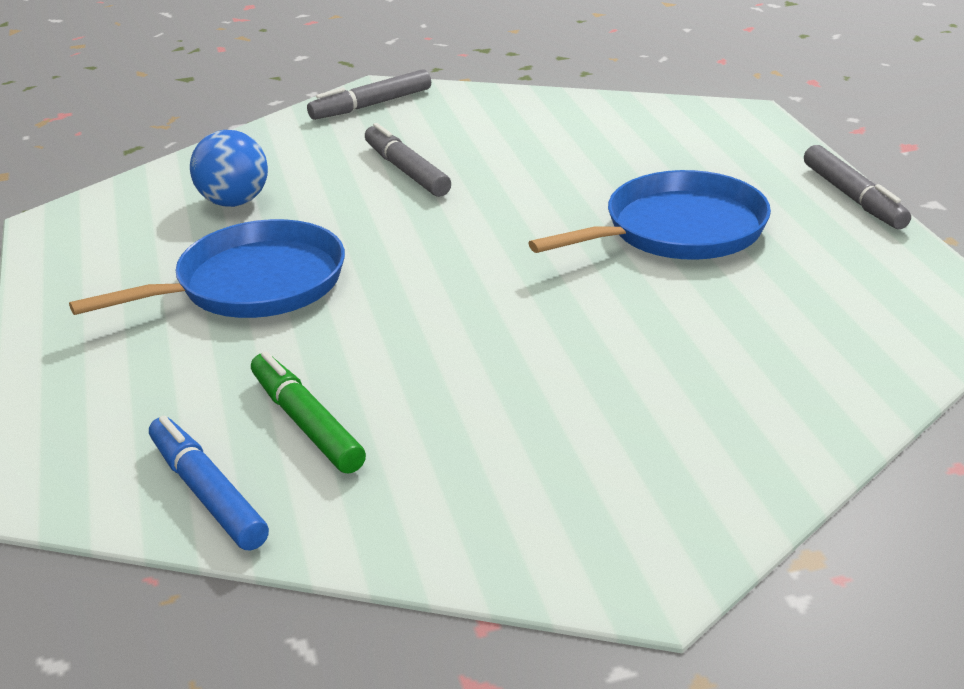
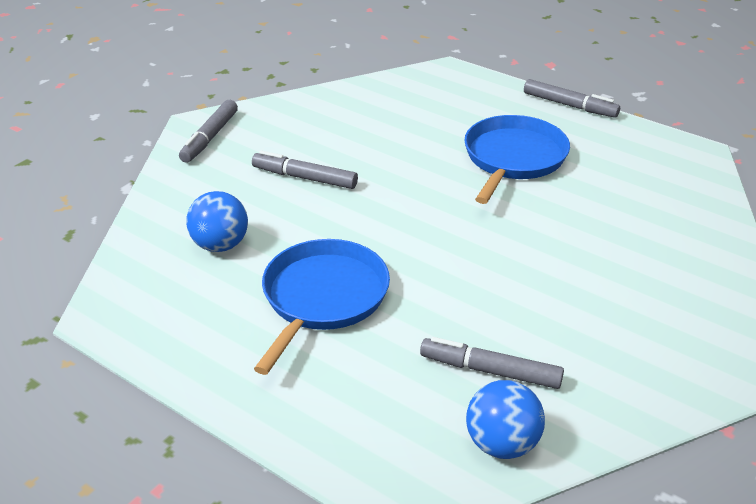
camera: 40 degrees left, 5 degrees up
blue marker [149,415,269,551] -> blue ball [466,380,545,459]
green marker [251,351,366,474] -> grey marker [420,337,564,389]

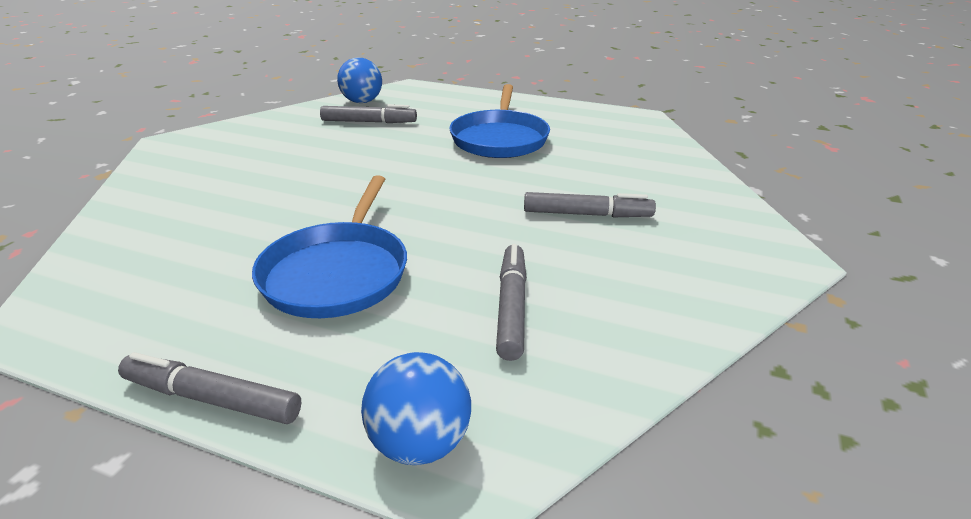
camera: 165 degrees right, 5 degrees down
grey marker [179,100,238,163] -> grey marker moved to [496,244,527,361]
blue ball [186,191,248,252] -> blue ball moved to [361,352,471,465]

